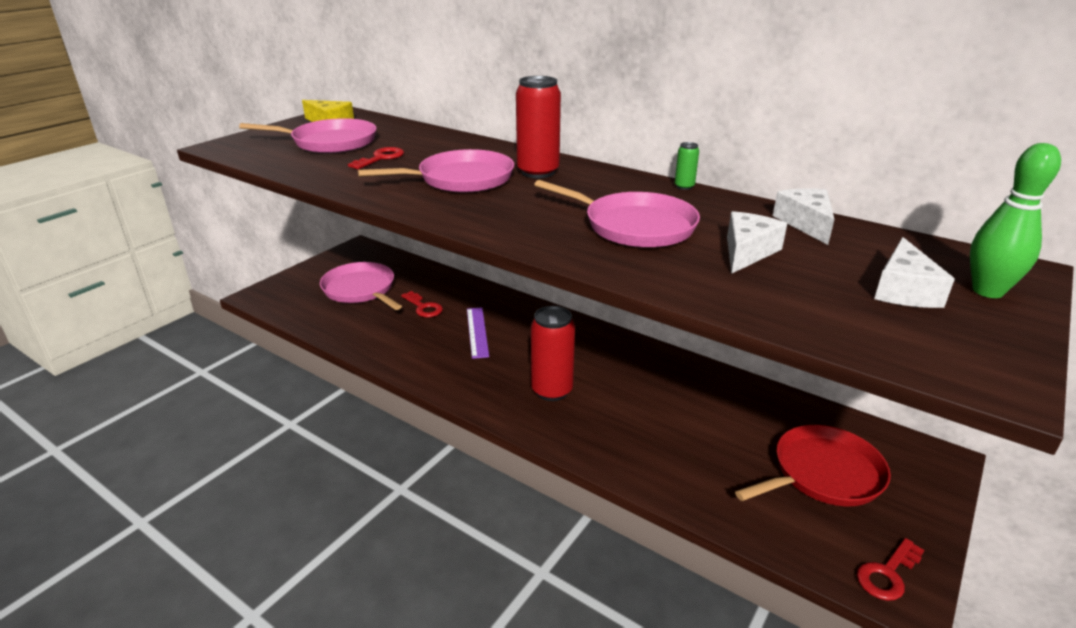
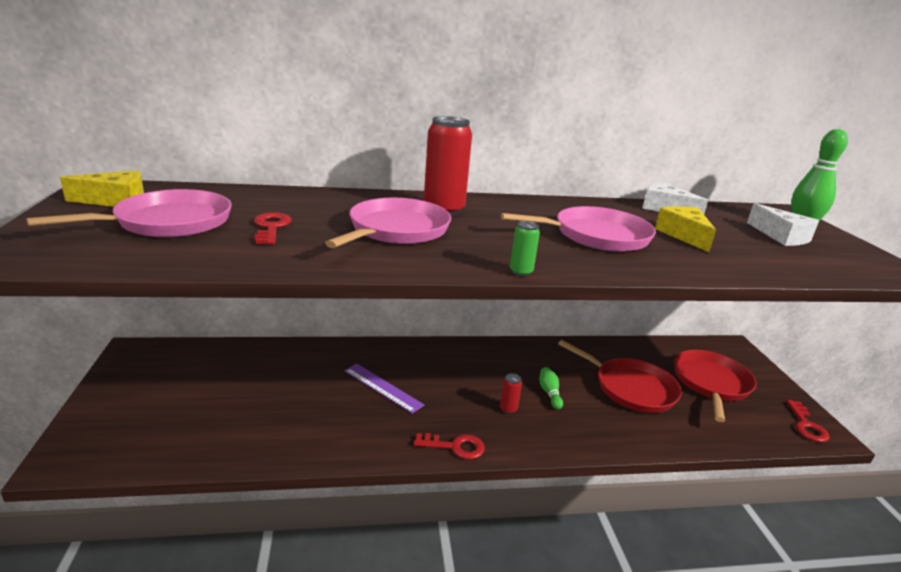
camera: 45 degrees left, 5 degrees down
pink pan [320,262,402,310] -> none
red key [401,291,443,317] -> red key moved to [414,433,485,460]
red can [531,306,575,401] -> red can [500,373,522,414], size x0.45
green can [675,142,699,190] -> green can moved to [510,221,540,277]
white cheese [727,211,787,274] -> yellow cheese [655,206,716,252]
none -> green bowling pin [539,367,563,410]
none -> red pan [558,340,682,413]

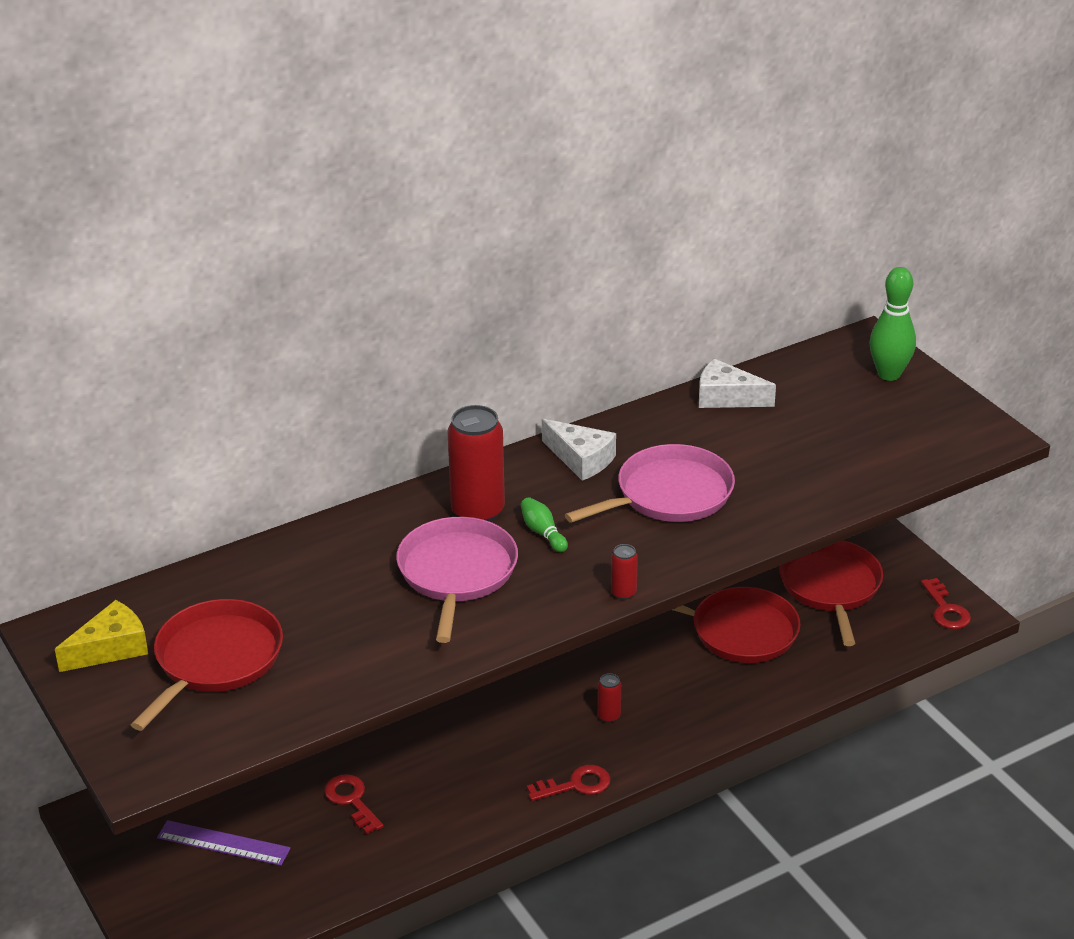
camera: 20 degrees left, 10 degrees up
pink pan [26,189,232,237] -> red pan [131,599,283,731]
red key [254,212,291,244] -> red key moved to [324,774,384,834]
purple ruler [344,364,424,414] -> purple ruler moved to [157,820,290,866]
green can [510,221,540,277] -> red can [611,544,638,600]
green bowling pin [539,367,563,410] -> green bowling pin moved to [521,497,568,552]
yellow cheese [655,206,716,252] -> none
white cheese [747,203,819,246] -> white cheese moved to [542,419,616,481]

